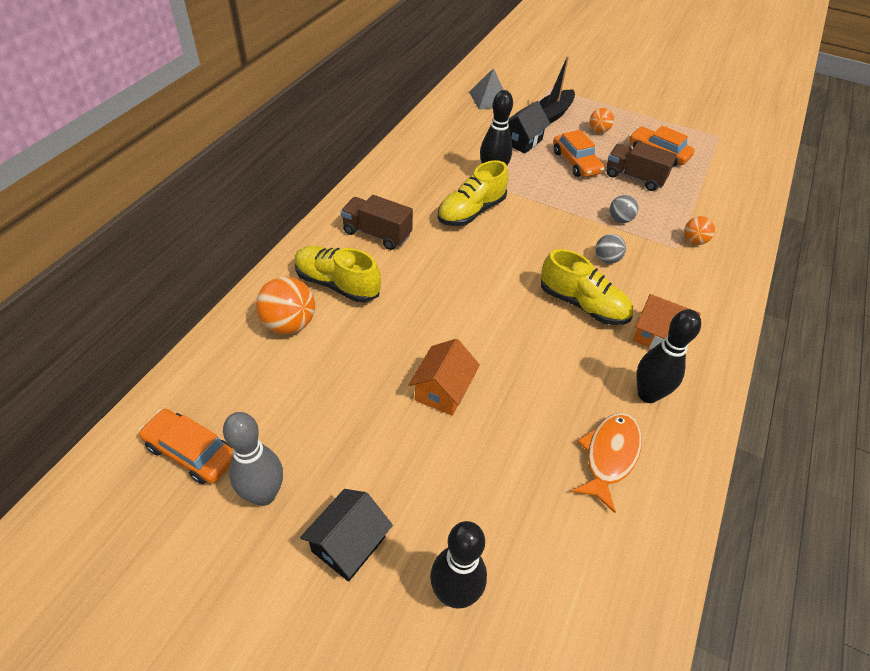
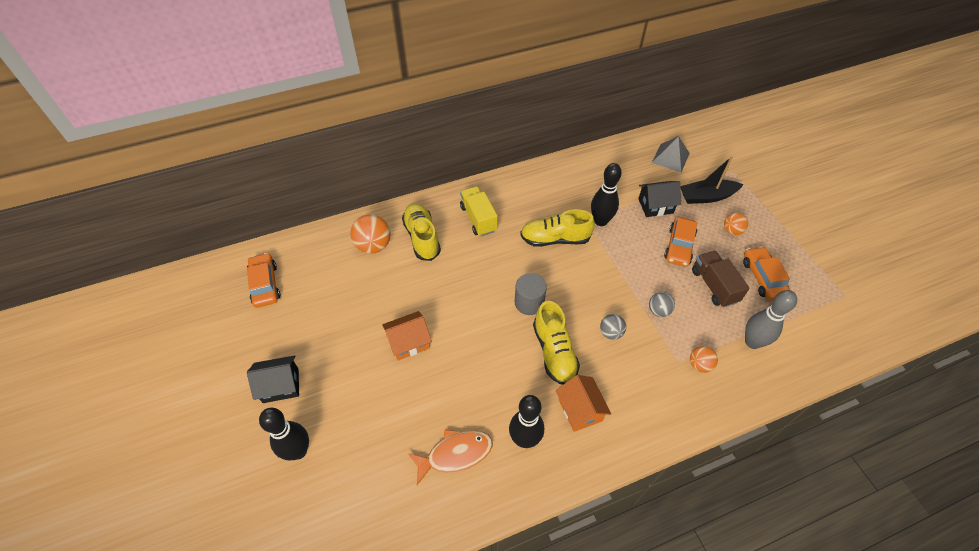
camera: 45 degrees right, 5 degrees up
grey bowling pin [223,412,283,506] -> grey bowling pin moved to [745,290,797,349]
brown truck [341,195,413,250] -> yellow truck [460,186,498,236]
none -> grey cylinder [515,273,547,315]

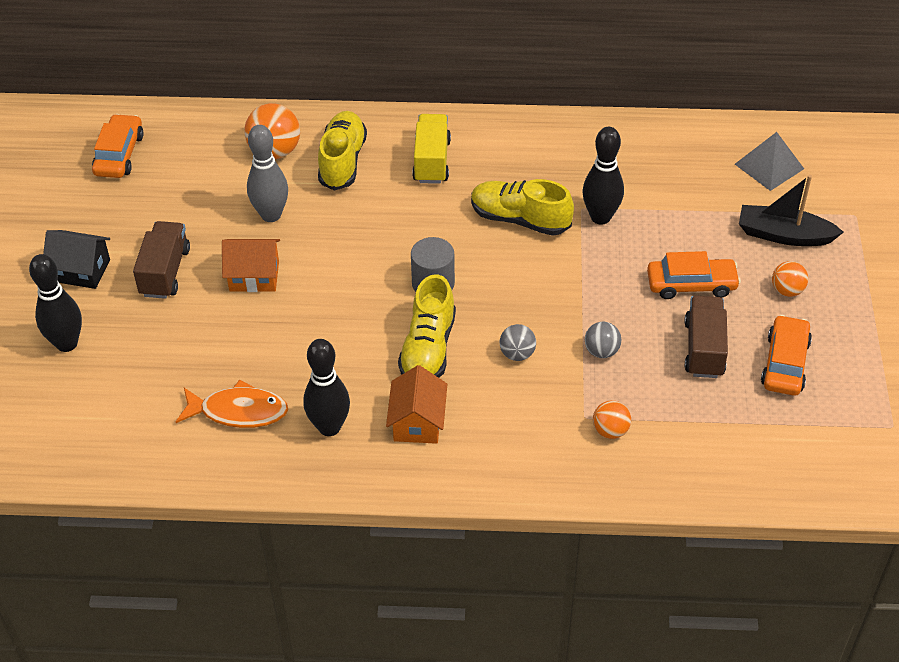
camera: 25 degrees right, 5 degrees down
black house [638,181,681,217] -> none
orange car [664,217,697,267] -> orange car turned 135 degrees counterclockwise [647,251,741,299]
grey bowling pin [745,290,797,349] -> grey bowling pin moved to [247,125,288,222]
none -> brown truck [133,221,190,299]

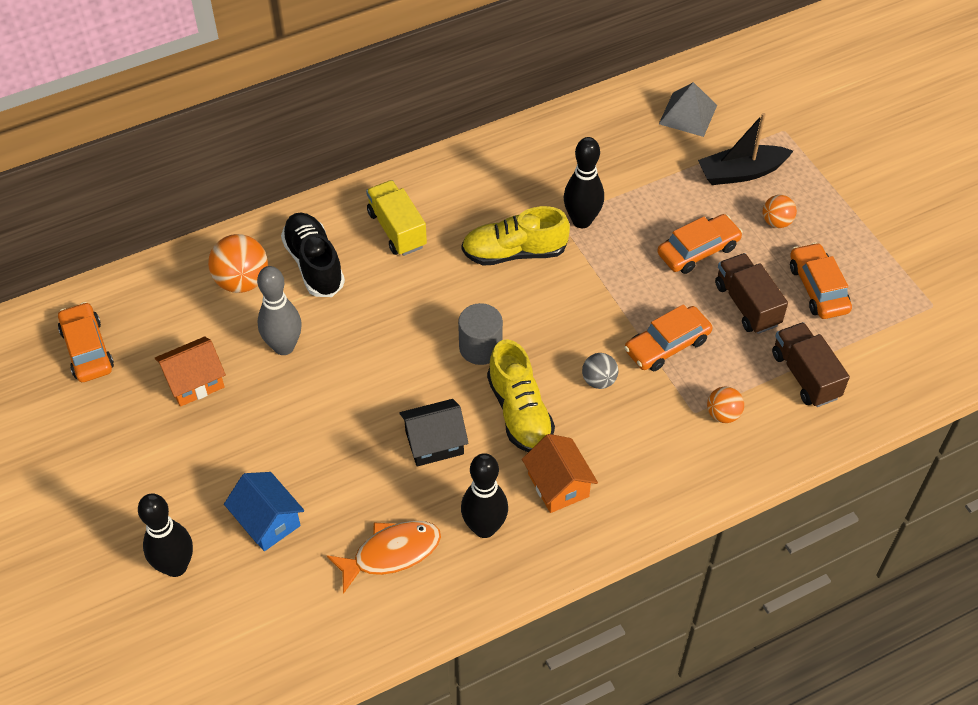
camera: 30 degrees left, 5 degrees up
black house [43,230,110,289] -> black house moved to [399,399,468,467]
brown truck [133,221,190,299] -> brown truck moved to [772,322,850,407]
orange house [222,239,280,292] -> orange house moved to [155,337,226,407]
yellow shoe [318,111,367,191] -> black shoe [281,213,345,297]
grey ball [585,322,621,358] -> orange car [624,304,713,371]
none -> blue house [224,472,304,551]

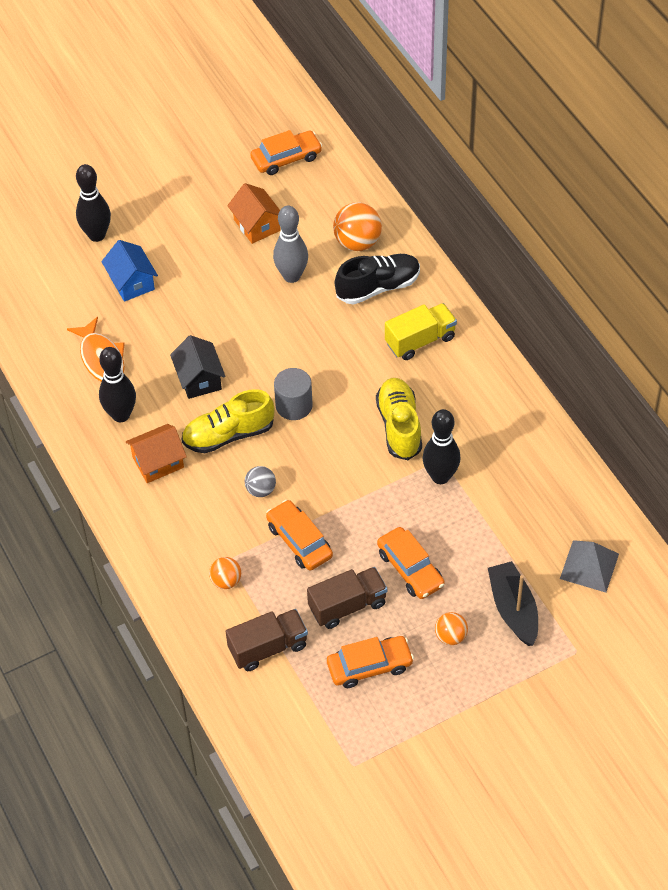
camera: 90 degrees right, 0 degrees up
blue house [224,472,304,551] -> blue house turned 75 degrees counterclockwise [101,240,158,302]

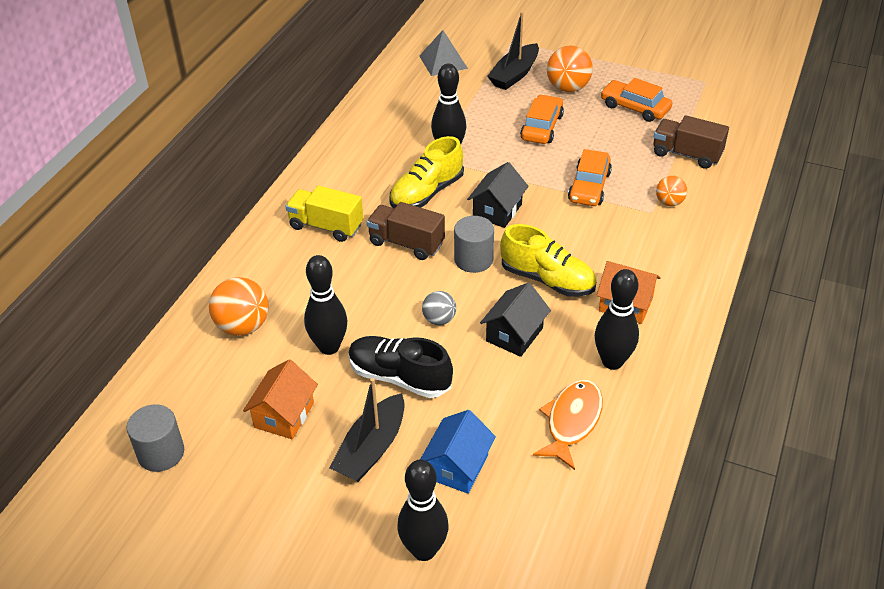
camera: 130 degrees left, 10 degrees down
grey ball [245,466,276,497] -> grey ball moved to [422,291,456,325]
orange car [250,130,322,175] -> grey cylinder [127,404,184,472]
grey bowling pin [273,206,308,283] -> black bowling pin [304,255,347,355]
brown truck [307,567,387,629] -> brown truck moved to [367,202,445,260]
black shoe [335,254,420,304] -> black shoe moved to [348,336,453,398]
orange ball [435,612,468,645] -> orange ball [547,46,593,92], size x1.69
none -> black boat [330,378,405,482]
none -> black house [467,162,529,228]

